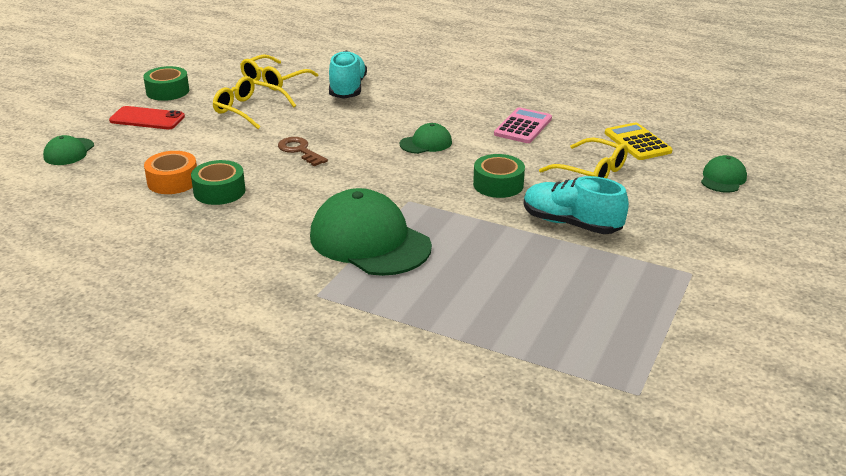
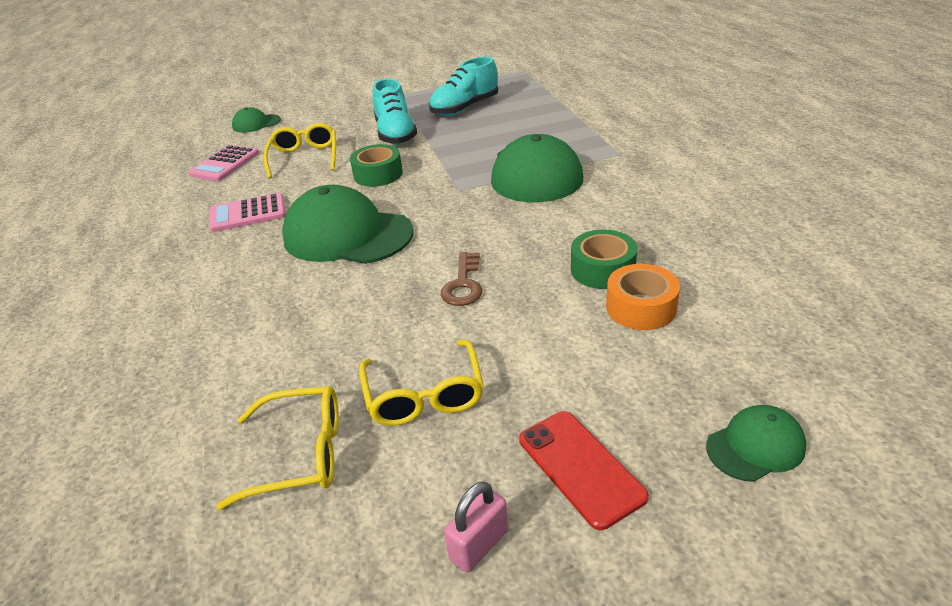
camera: 130 degrees left, 5 degrees up
green tape [143,66,189,101] -> pink padlock [444,481,508,572]
turquoise shoe [329,51,367,99] -> turquoise shoe moved to [429,56,498,116]
green cap [400,123,452,154] -> green cap [282,185,413,264], size x2.07
yellow calculator [605,122,673,160] -> pink calculator [188,145,259,181]

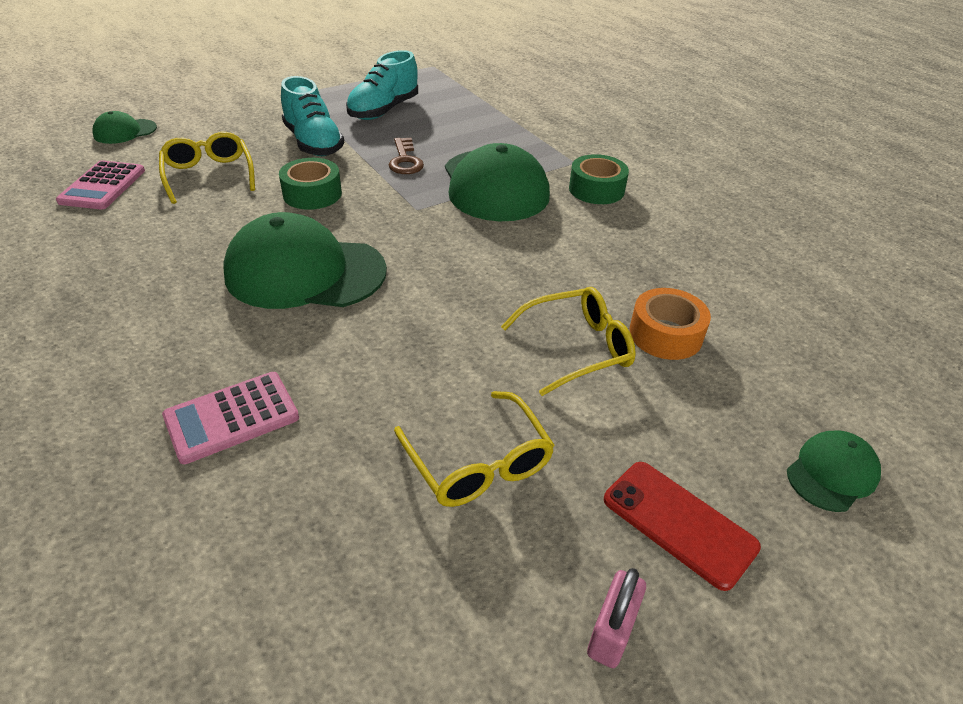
camera: 20 degrees left, 5 degrees up
pink calculator [209,193,286,232] -> pink calculator moved to [162,372,299,464]
yellow glasses [216,386,339,510] -> yellow glasses moved to [501,287,636,396]
brown key [441,252,482,306] -> brown key moved to [389,138,424,174]
green tape [571,229,637,289] -> green tape moved to [569,154,629,204]

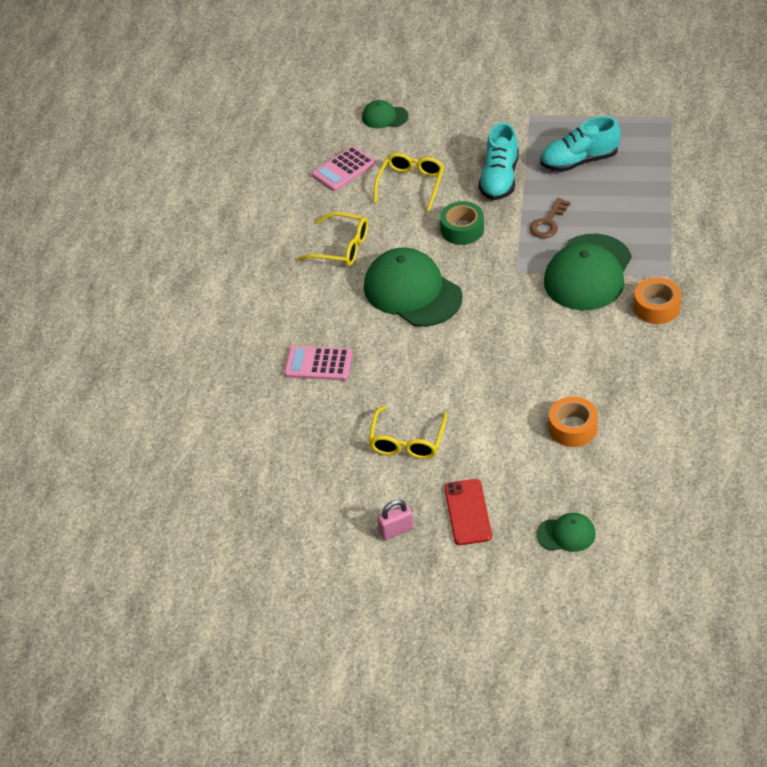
camera: 45 degrees right, 5 degrees up
yellow glasses [501,287,636,396] -> yellow glasses moved to [297,212,368,266]
green tape [569,154,629,204] -> orange tape [634,278,681,324]

